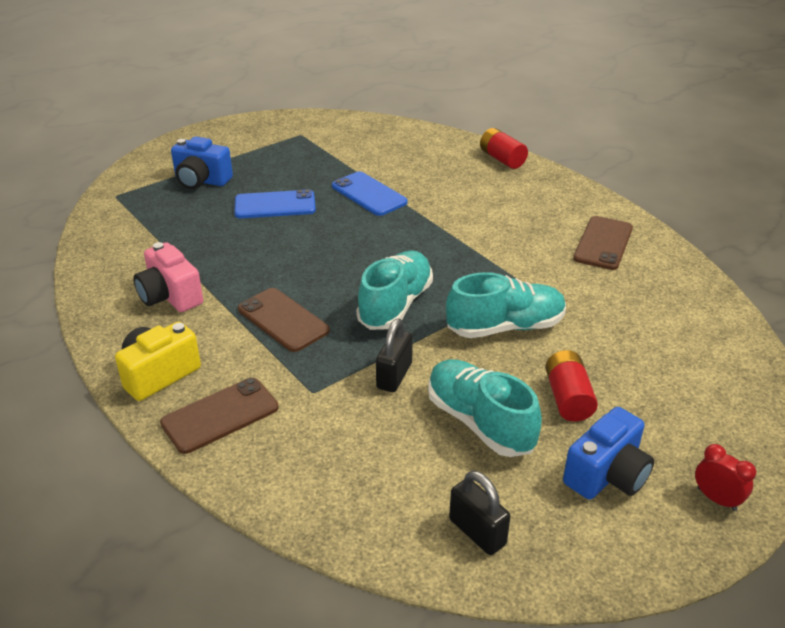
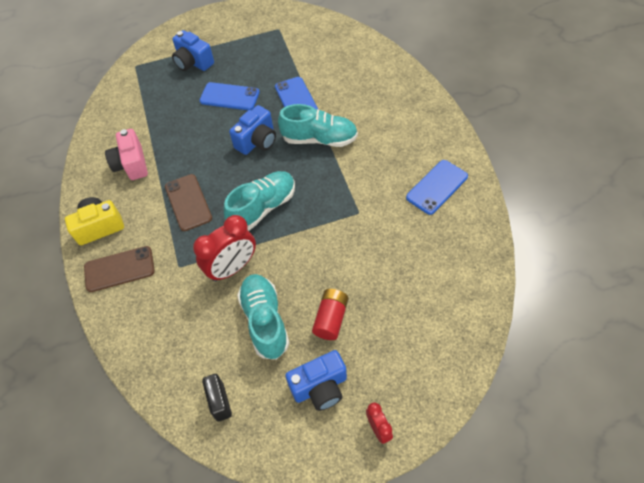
camera: 25 degrees right, 20 degrees up
black padlock [376,319,413,392] -> red clock [193,215,256,282]
turquoise shoe [446,272,566,338] -> turquoise shoe moved to [278,104,358,147]
red battery [480,128,528,169] -> none
brown phone [573,216,633,270] -> blue phone [406,160,468,215]
none -> blue camera [229,105,276,155]

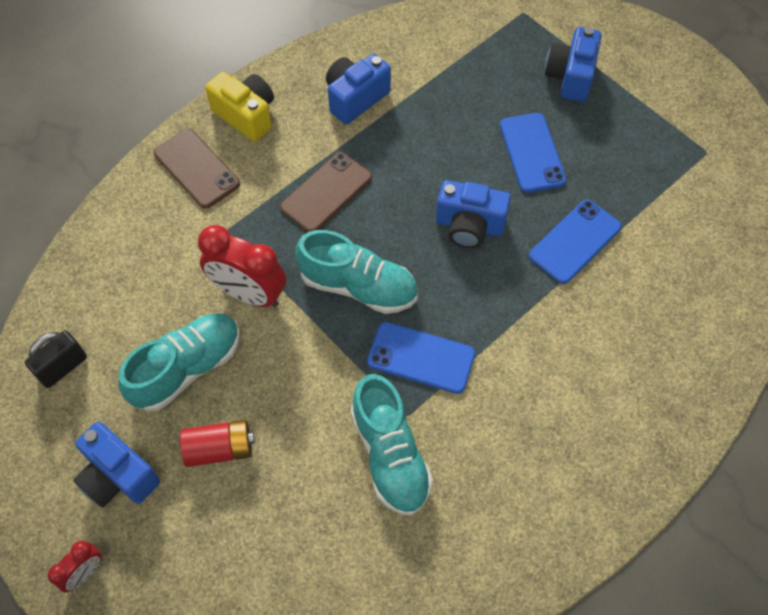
camera: 60 degrees right, 5 degrees up
pink camera [105,129,148,180] -> blue camera [326,54,391,124]
turquoise shoe [278,104,358,147] -> turquoise shoe moved to [351,374,433,516]
blue phone [406,160,468,215] -> blue phone moved to [367,322,475,394]

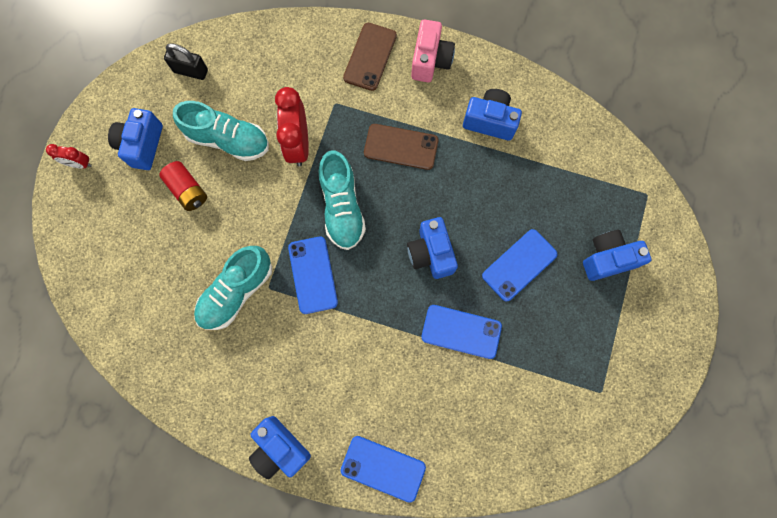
camera: 60 degrees right, 15 degrees up
yellow camera [205,72,274,142] -> pink camera [411,19,455,82]
none -> blue camera [249,416,311,479]
none -> blue phone [341,436,426,503]

